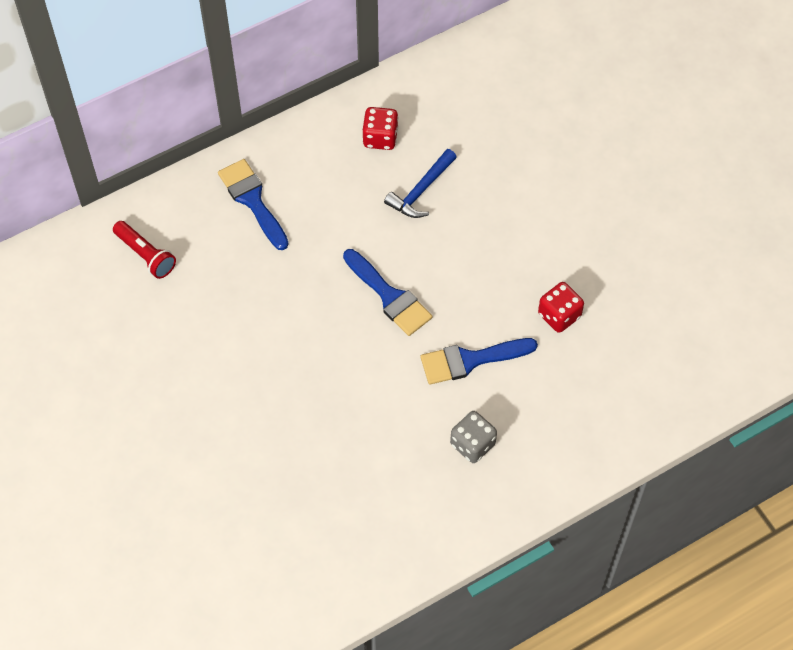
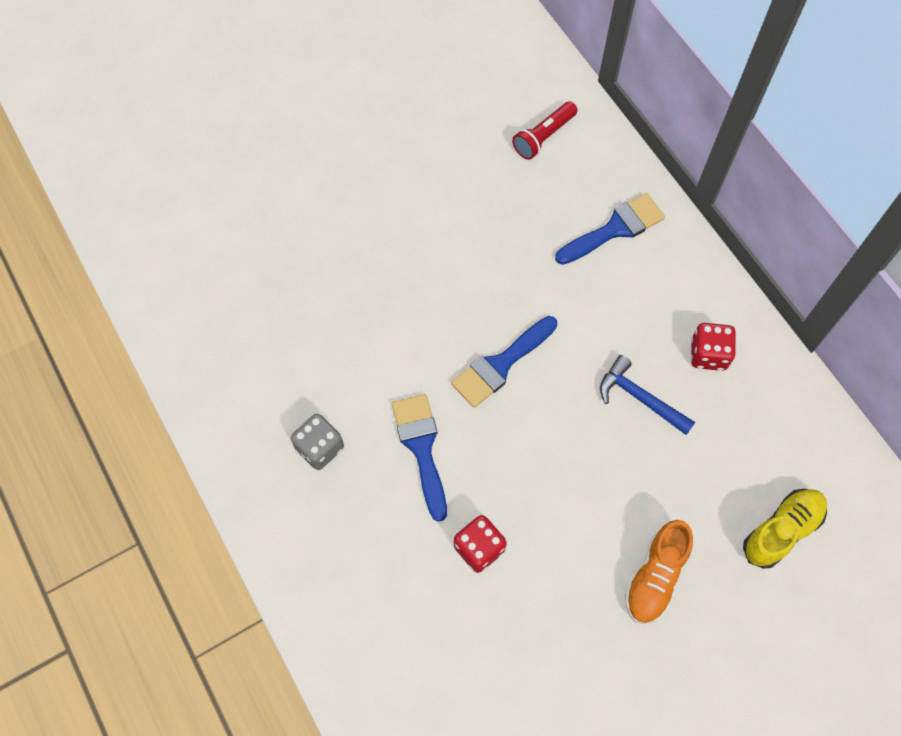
camera: 90 degrees right, 5 degrees up
none -> orange shoe [625,520,693,624]
none -> yellow shoe [743,489,827,569]

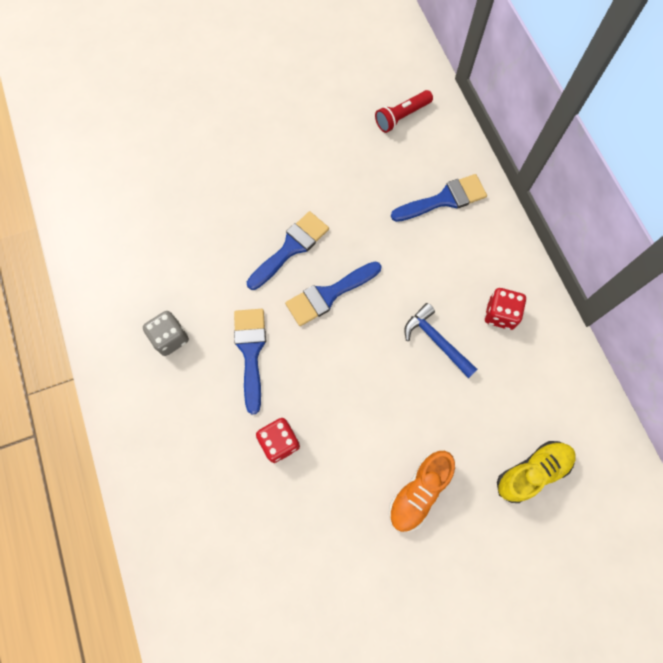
camera: 10 degrees right, 5 degrees up
none -> blue brush [247,211,329,290]

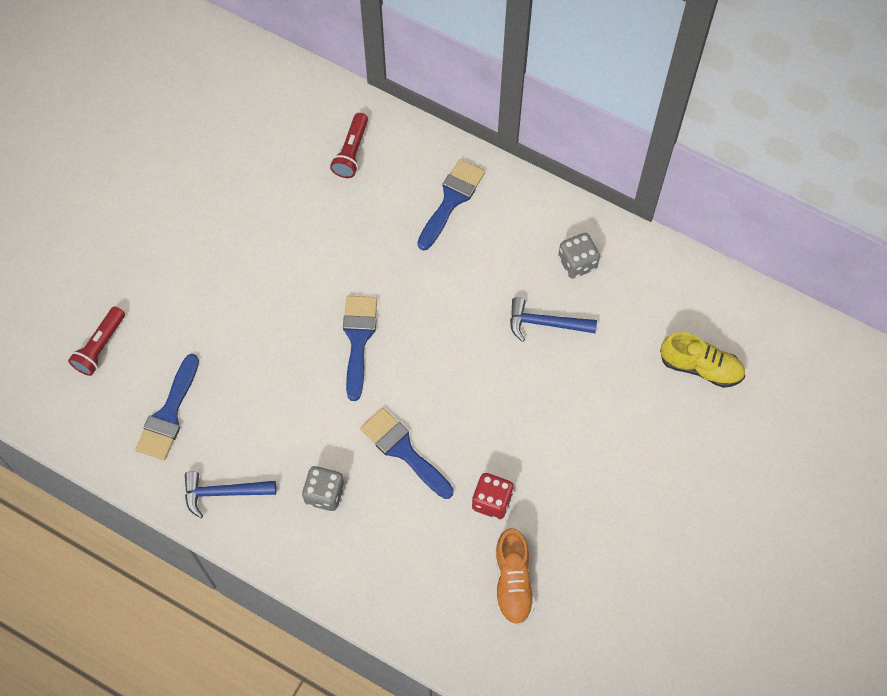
camera: 40 degrees left, 5 degrees down
blue brush [285,261,381,326] -> blue brush moved to [135,354,199,460]
orange shoe [389,451,455,532] -> orange shoe moved to [495,528,535,626]
red dice [484,288,526,330] -> grey dice [558,233,600,279]
yellow shoe [497,441,576,503] -> yellow shoe turned 90 degrees clockwise [660,332,745,388]
none -> red flashlight [68,307,125,376]
none -> blue hammer [185,471,276,518]

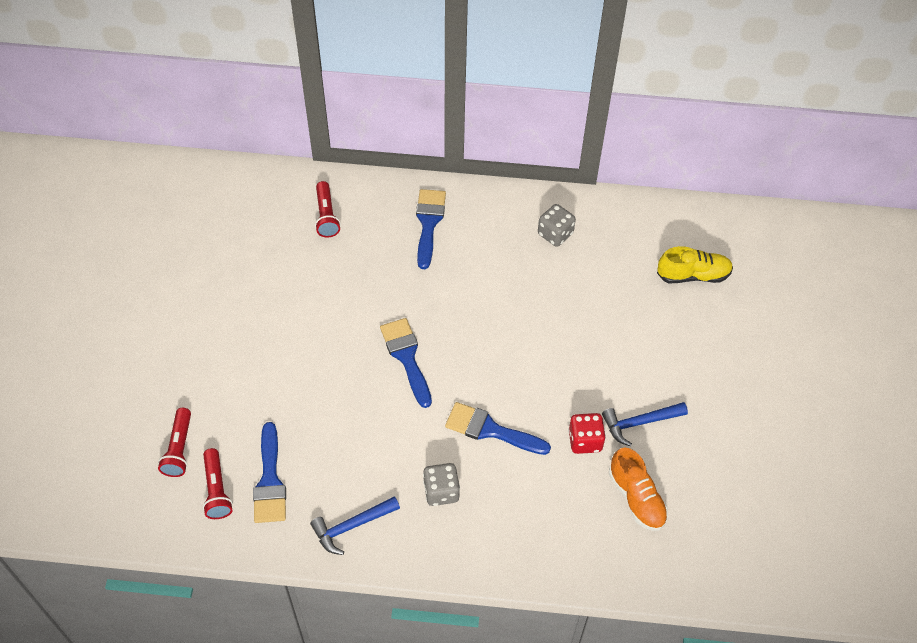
camera: 25 degrees left, 10 degrees down
blue hammer [510,297,597,342] -> blue hammer moved to [602,402,688,446]
none -> red flashlight [203,448,233,519]

